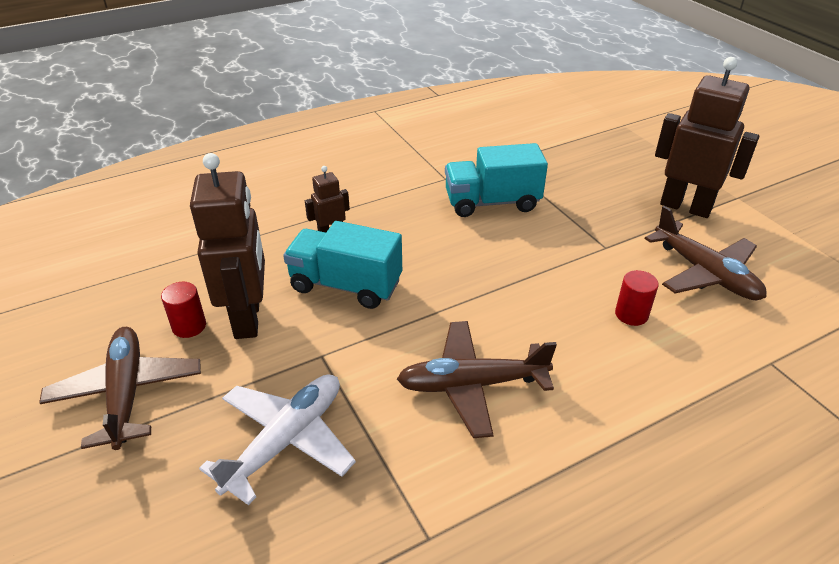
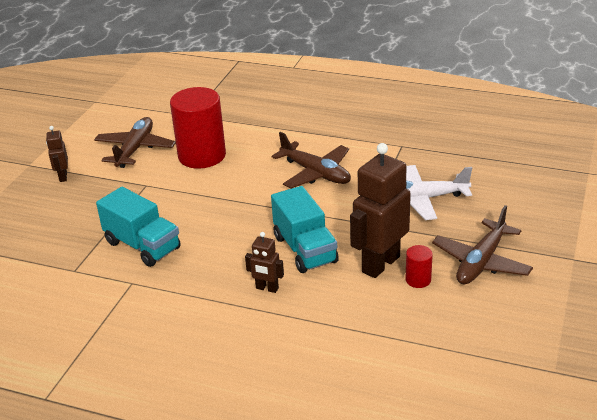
camera: 130 degrees left, 5 degrees down
red cylinder [615,270,659,326] -> red cylinder [170,87,226,169], size x2.30
brown robot [655,57,759,218] -> brown robot [46,126,68,182], size x0.49

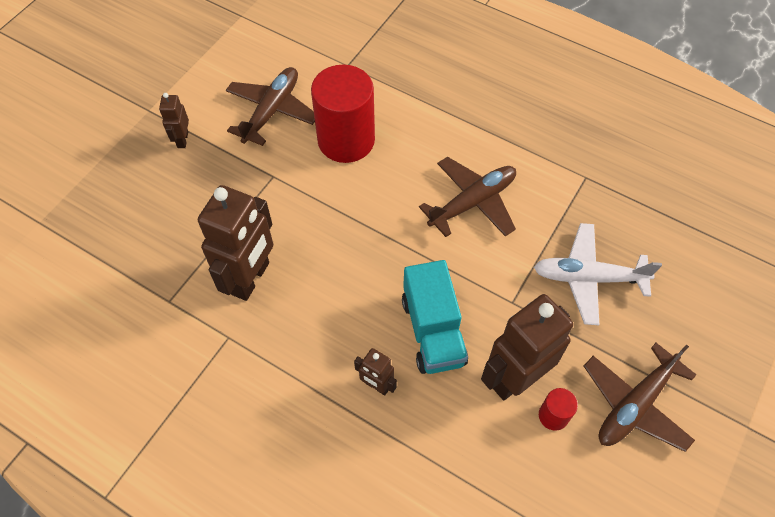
camera: 10 degrees right, 25 degrees up
turquoise truck [96,187,181,267] -> brown robot [198,185,273,301]
brown plane [272,132,351,189] -> brown plane turned 90 degrees counterclockwise [419,157,516,237]

